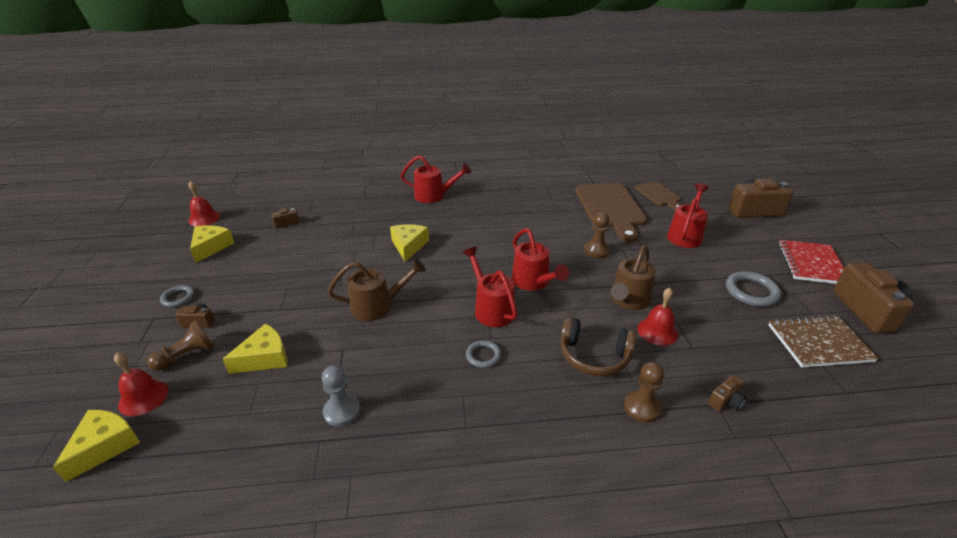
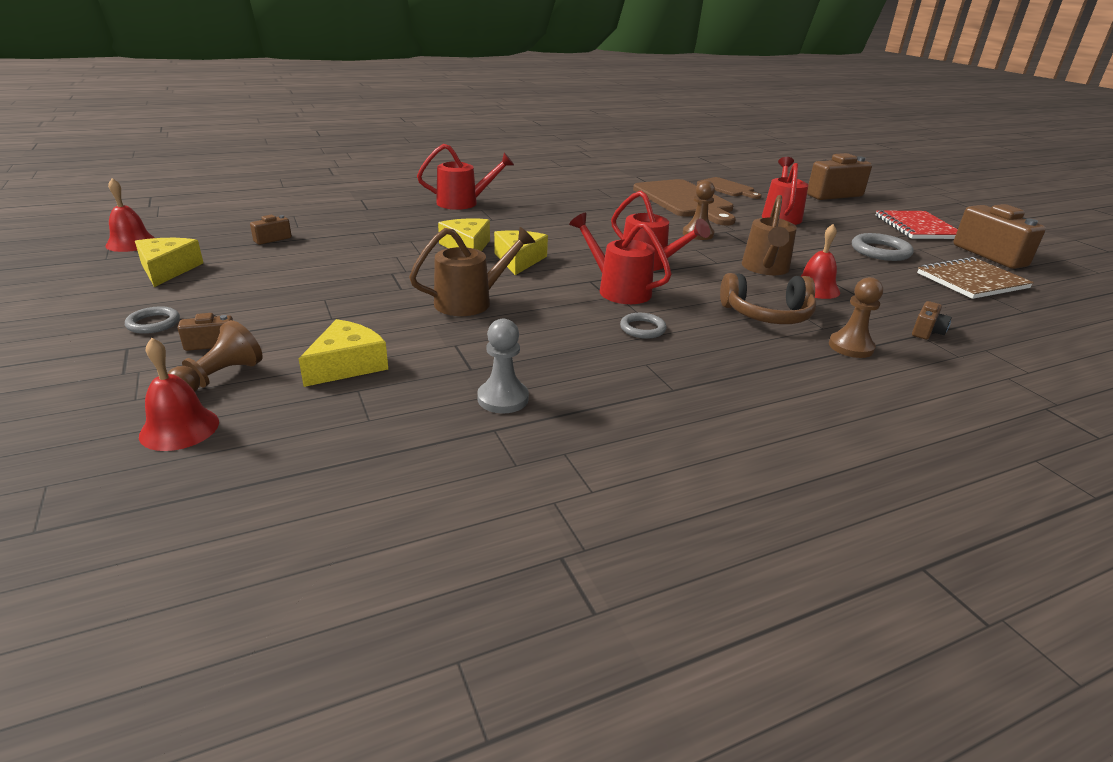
camera: 20 degrees left, 5 degrees down
yellow cheese [53,410,140,482] -> yellow cheese moved to [494,231,548,275]

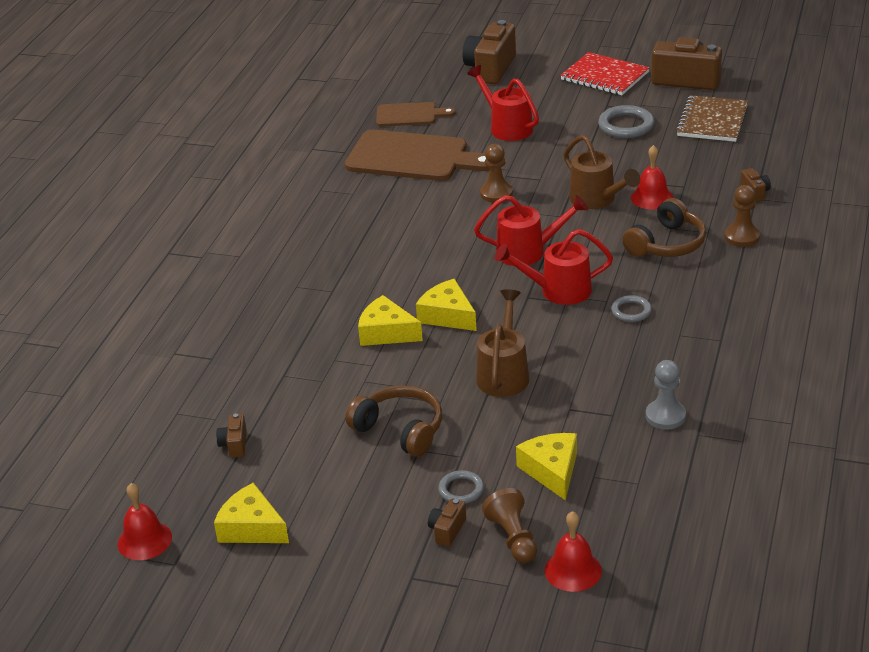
camera: 45 degrees left, 5 degrees up
grey ring [125,306,180,334] -> grey ring moved to [438,470,484,504]
red watering can [417,144,514,210] -> none
none -> brown headphones [346,385,442,457]

